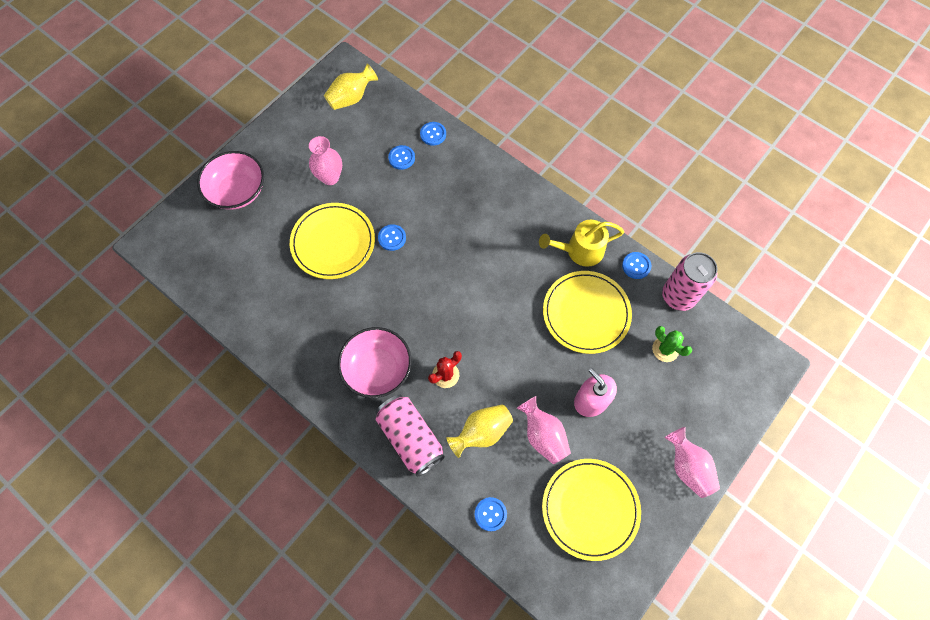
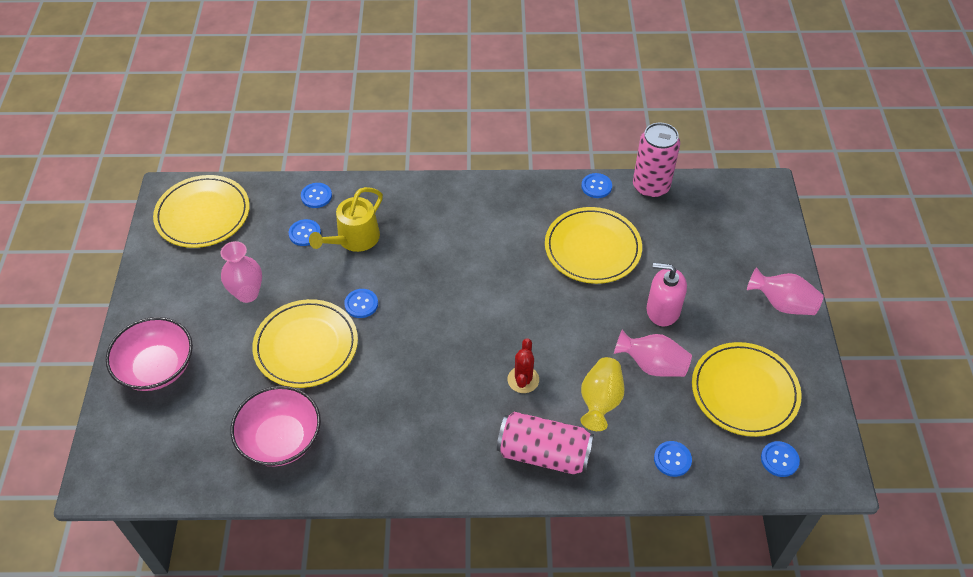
camera: 40 degrees left, 15 degrees down
yellow vase [324,64,378,110] -> yellow plate [153,175,250,248]
pink bowl [338,327,412,398] -> pink bowl moved to [231,386,321,466]
yellow watering can [539,220,624,267] -> yellow watering can moved to [309,187,383,252]
green cactus [652,326,692,362] -> none
none -> blue button [761,441,800,477]

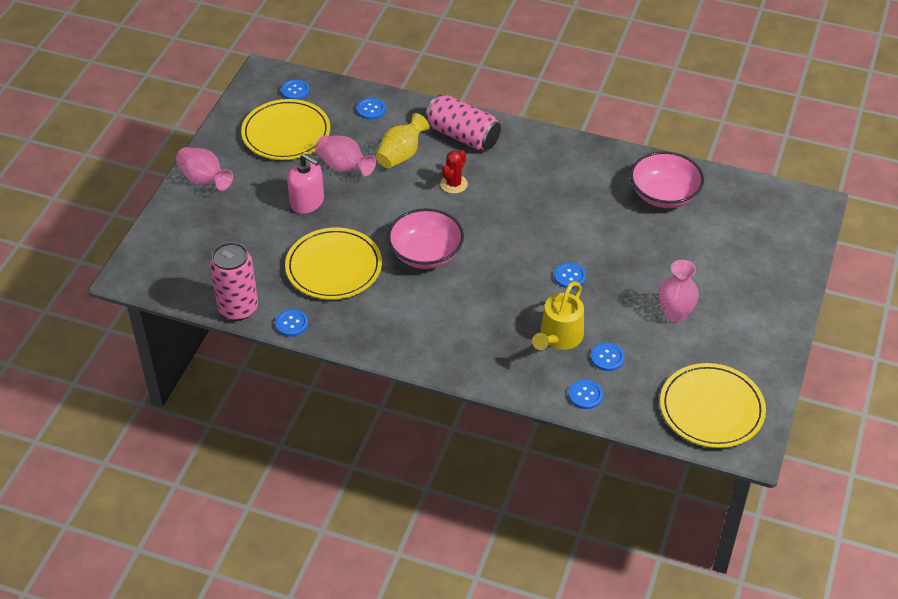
camera: 160 degrees left, 5 degrees down
pink bowl [106,317,193,391] -> pink bowl moved to [388,209,464,269]
yellow plate [252,299,358,388] -> none
yellow watering can [309,187,383,252] -> yellow watering can turned 150 degrees clockwise [532,282,584,350]

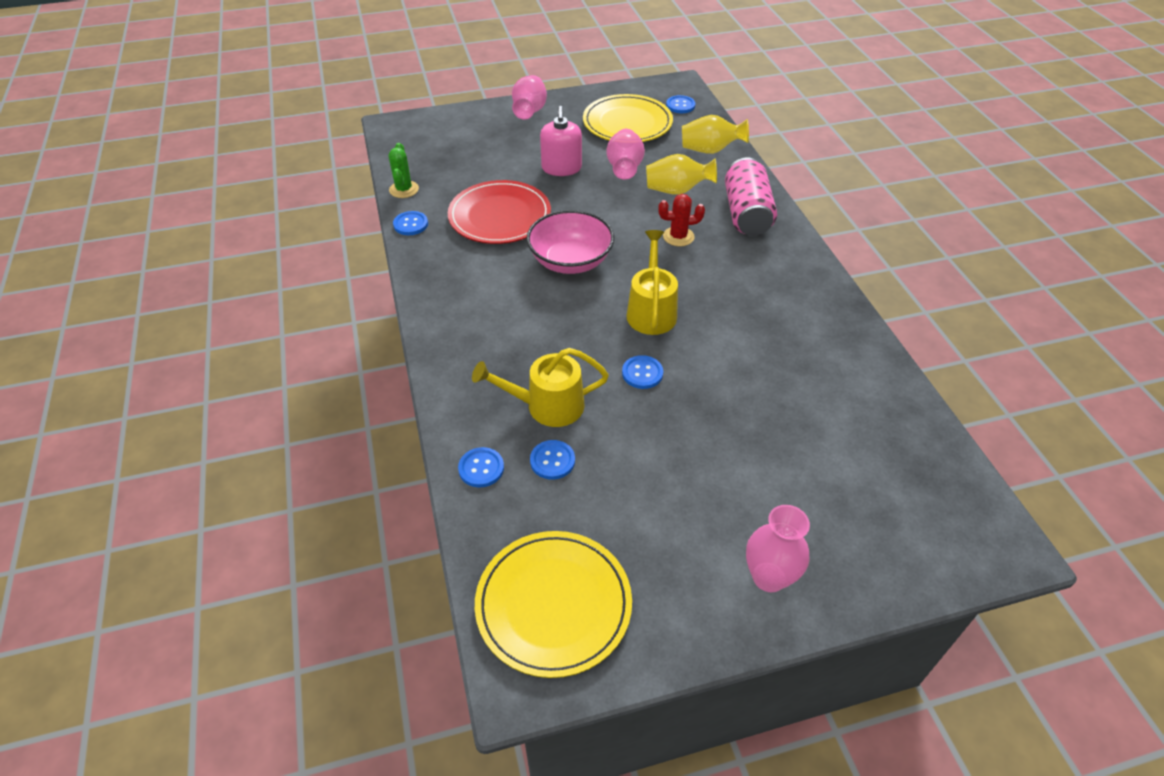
camera: 55 degrees right, 0 degrees up
pink can [210,242,258,321] -> green cactus [388,143,419,198]
yellow plate [285,227,382,300] -> red plate [448,180,551,244]
blue button [357,98,386,120] -> yellow vase [682,115,749,154]
pink bowl [630,152,704,208] -> none
pink vase [659,260,699,323] -> pink vase moved to [746,505,810,592]
none -> yellow watering can [626,230,678,335]

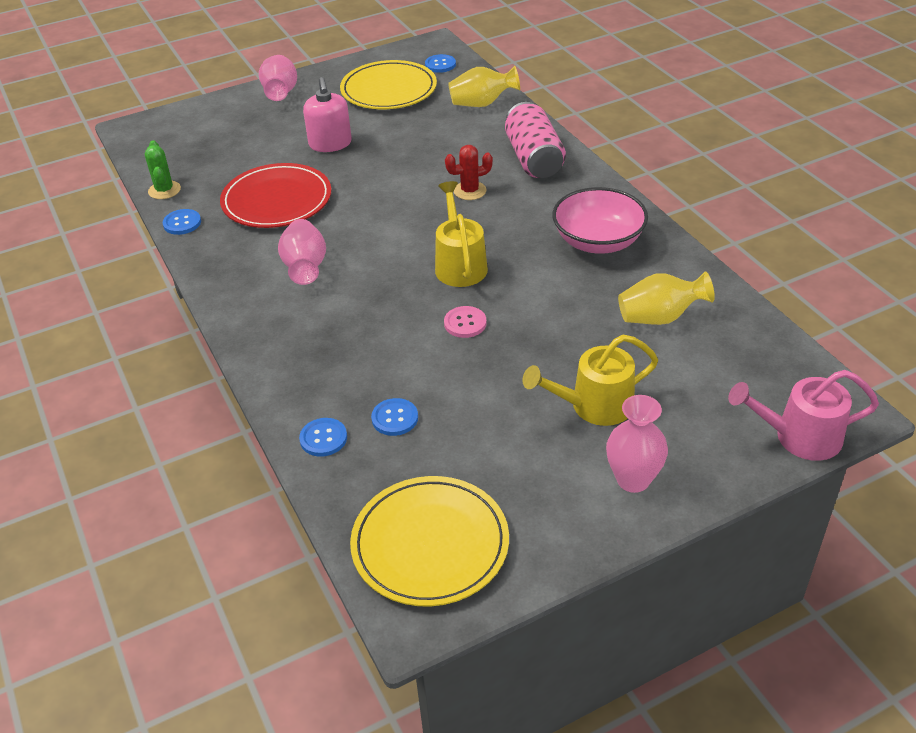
camera: 10 degrees left, 5 degrees down
yellow watering can [472,348,609,427] -> yellow watering can moved to [522,334,658,426]
pink bowl [526,210,614,274] -> pink bowl moved to [552,187,648,254]
pink vase [606,129,645,180] -> pink vase moved to [278,219,326,285]
blue button [622,355,663,389] -> pink button [444,306,487,338]
yellow vase [646,154,717,195] -> yellow vase moved to [618,271,715,325]
none -> pink watering can [728,370,879,461]

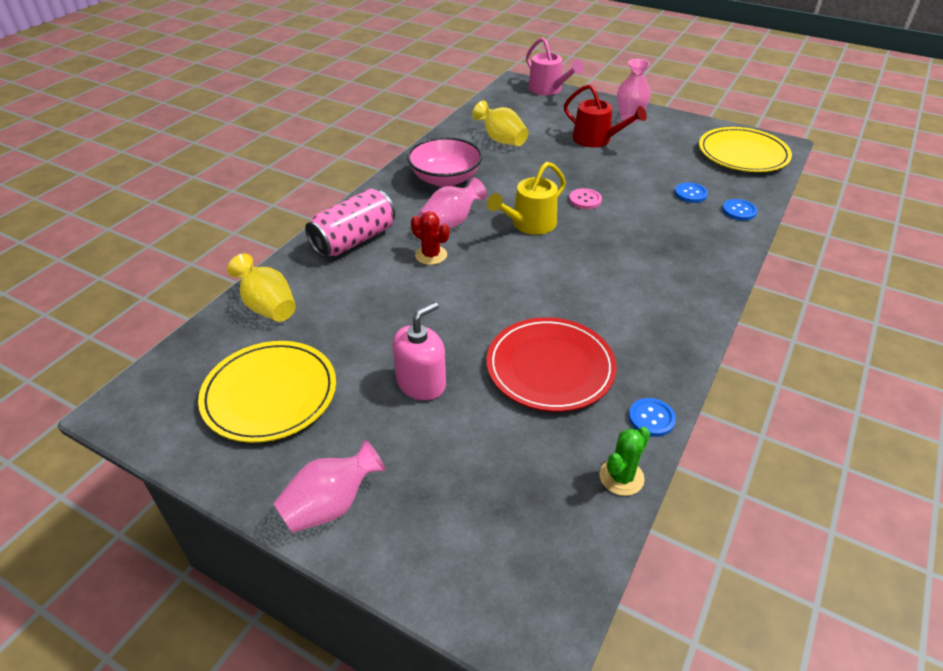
camera: 125 degrees left, 0 degrees up
pink vase [278,219,326,285] -> pink vase moved to [418,177,487,228]
blue button [425,54,456,73] -> none
yellow watering can [522,334,658,426] -> red watering can [564,84,647,147]

